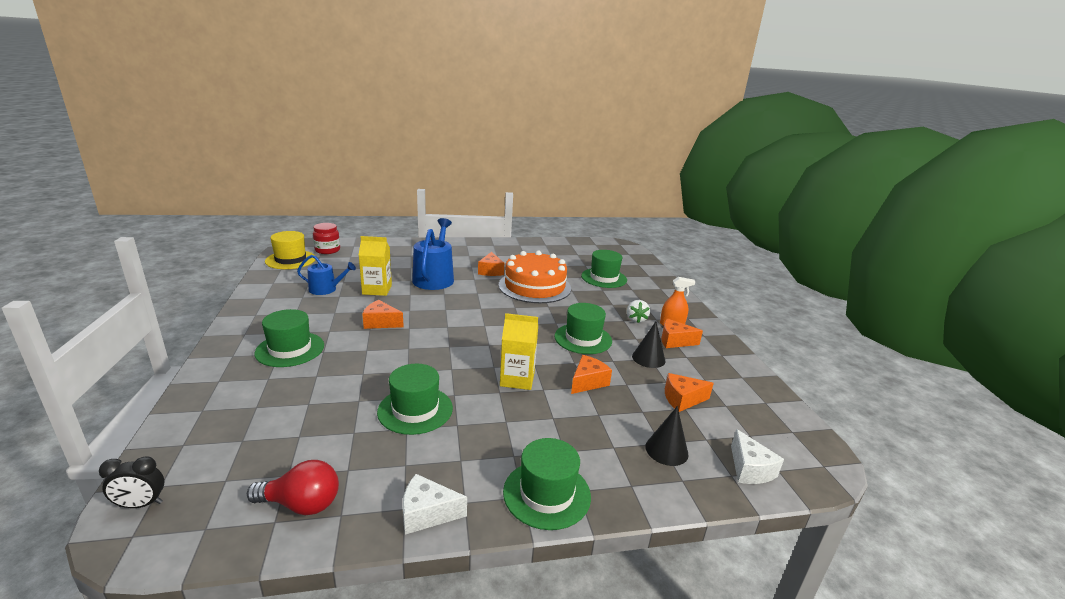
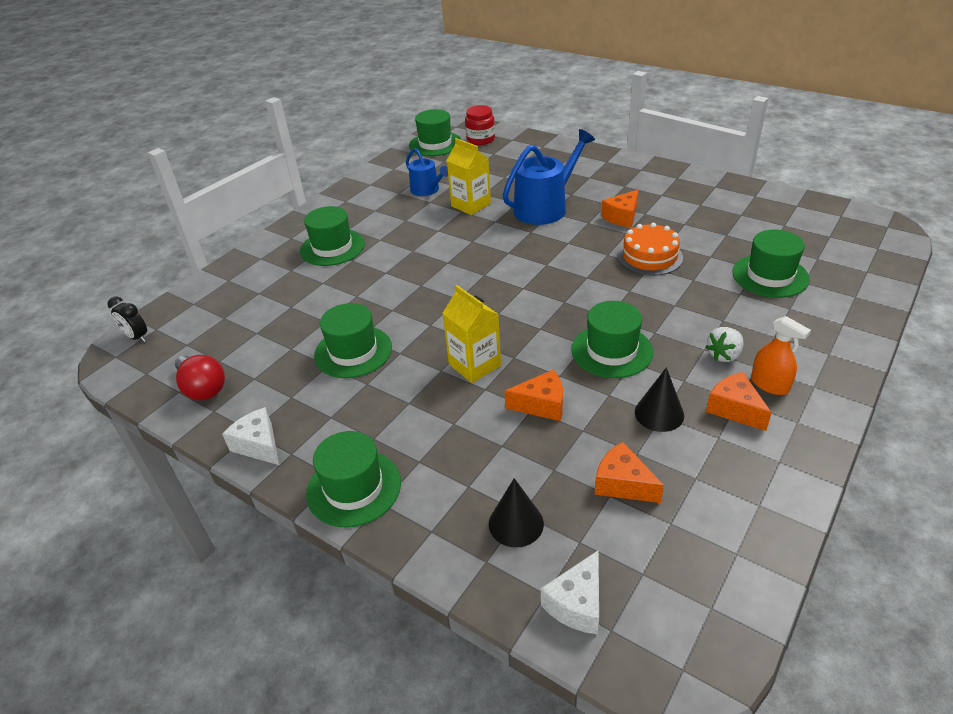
camera: 50 degrees right, 15 degrees up
yellow hat [265,231,315,269] -> green hat [409,109,461,156]
orange cheese [362,300,404,329] -> none
orange cake [499,250,571,303] -> orange cake [617,223,683,276], size x0.62

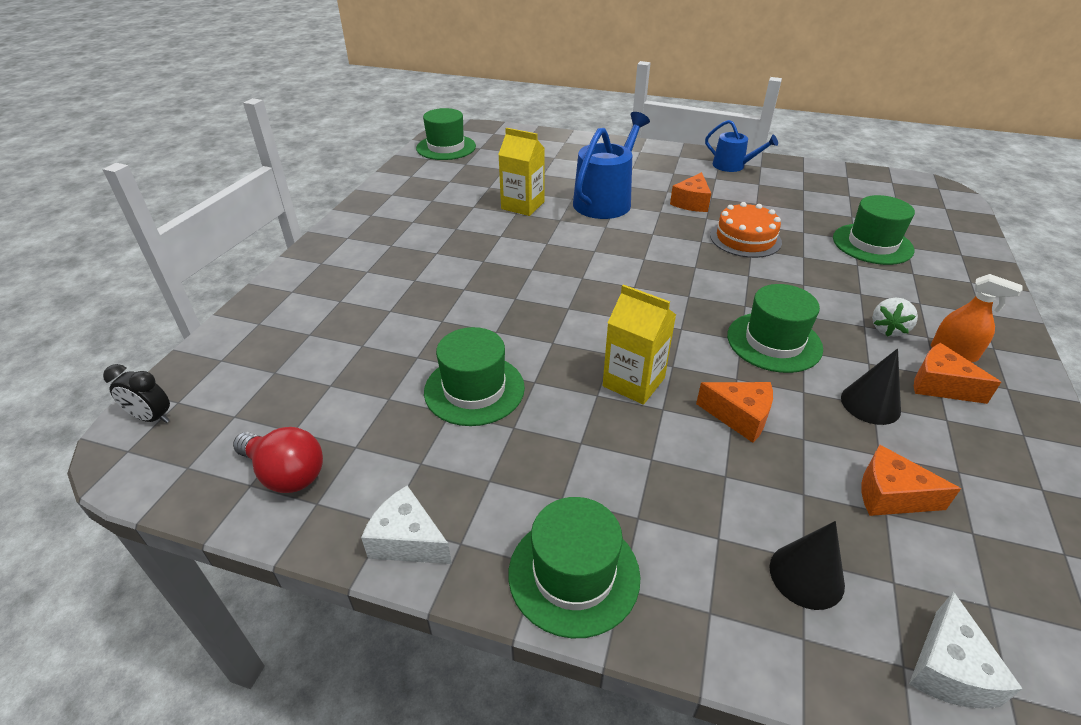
camera: 20 degrees left, 0 degrees up
green hat [300,206,365,266] -> none
blue watering can [406,148,448,196] -> blue watering can moved to [705,120,778,172]
red jar [465,105,495,145] -> none
orange cheese [504,369,563,421] -> orange cheese turned 45 degrees clockwise [696,382,773,443]

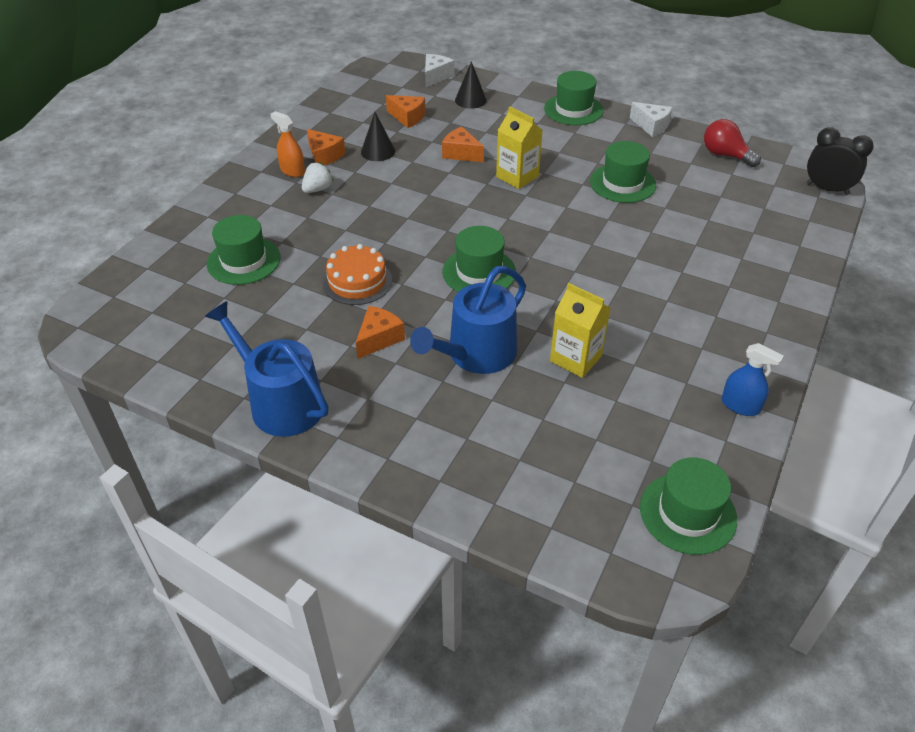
camera: 170 degrees left, 5 degrees up
black clock [103,364,170,423] -> black clock [806,127,874,195], size x1.58
blue watering can [705,120,778,172] -> blue watering can [205,301,329,437], size x1.69
green hat [727,284,823,373] -> green hat moved to [442,226,516,292]
none -> blue spray bottle [722,343,784,416]

